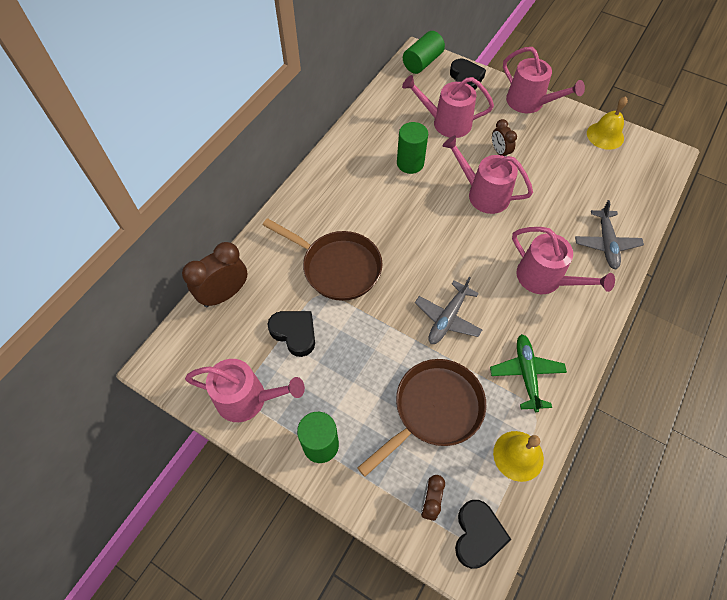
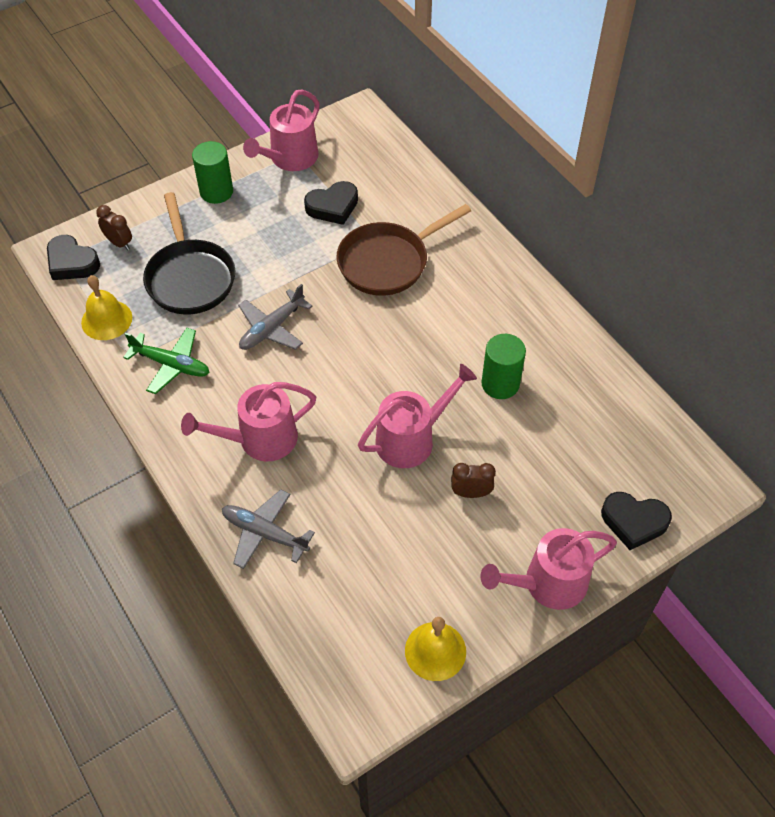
camera: 115 degrees right, 5 degrees down
brown clock [182,242,248,307] -> none
brown pan [357,359,486,477] -> black pan [143,192,235,315]
pink watering can [402,75,494,138] -> none
green cylinder [403,31,445,74] -> none
grey plane [415,277,482,344] -> grey plane turned 105 degrees counterclockwise [238,284,313,350]

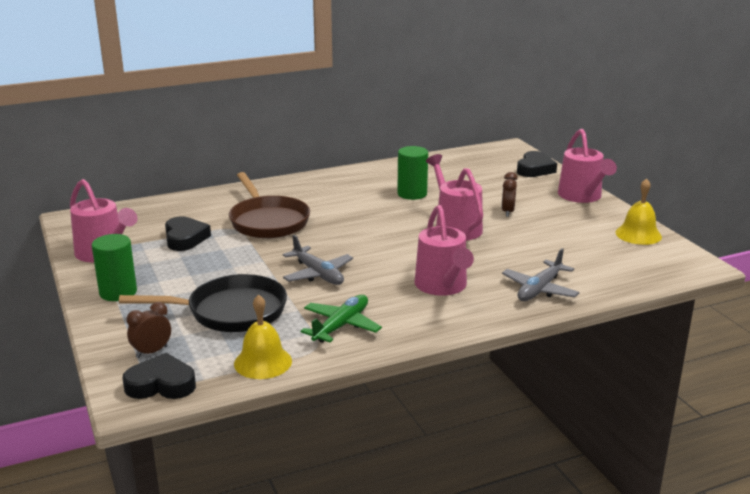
camera: 80 degrees left, 30 degrees down
black heart [47,235,100,280] -> black heart turned 135 degrees counterclockwise [123,353,196,399]

